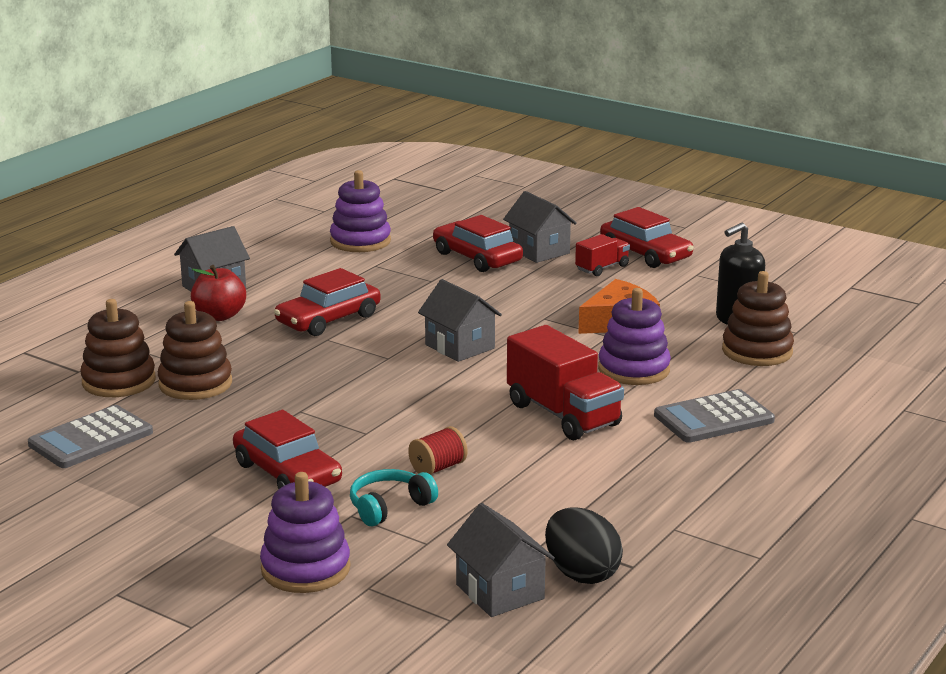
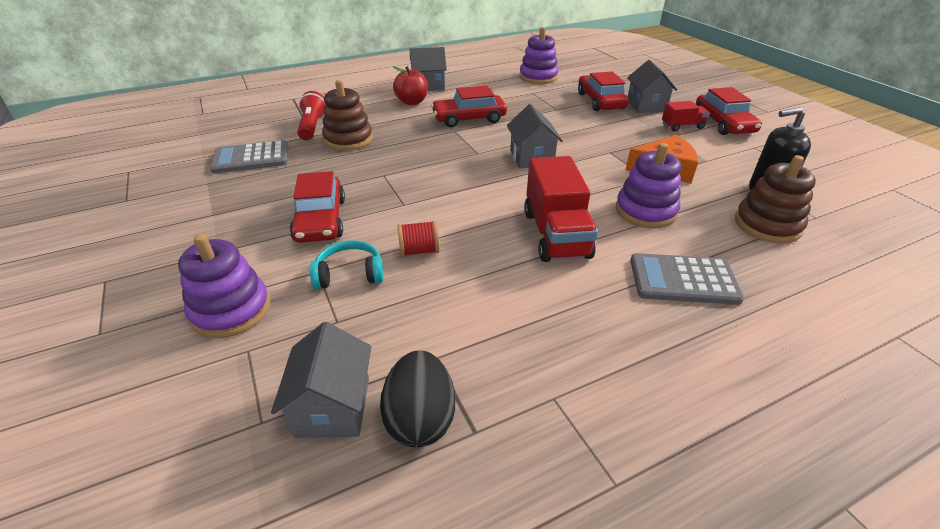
camera: 30 degrees right, 15 degrees up
brown stacking toy [80,299,156,397] -> red flashlight [297,91,326,140]

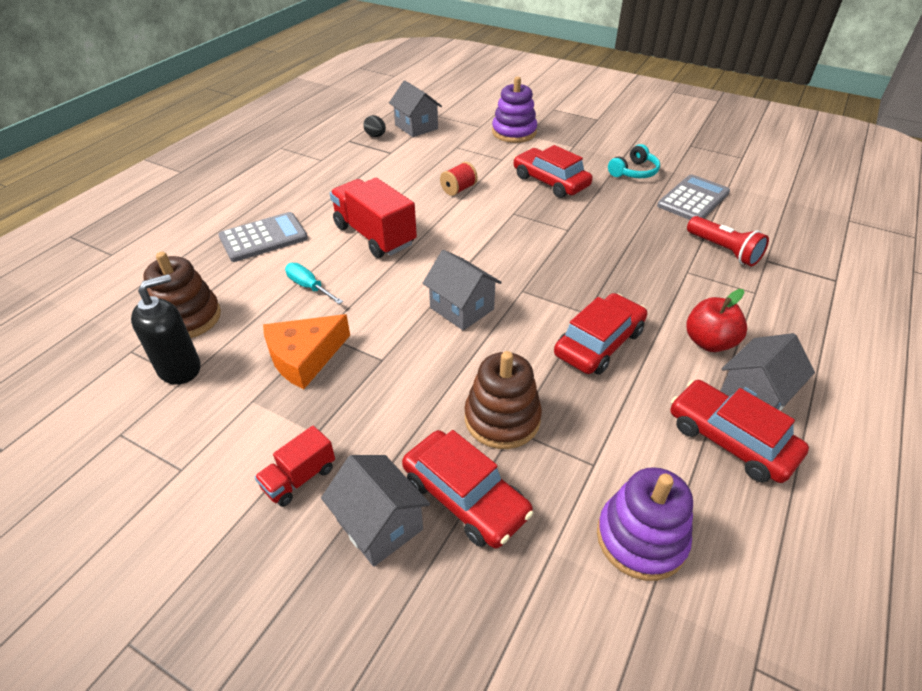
camera: 145 degrees right, 5 degrees up
turquoise headphones [310,240,384,289] -> turquoise headphones moved to [608,144,660,178]
brown stacking toy [322,80,373,151] -> brown stacking toy moved to [465,351,542,449]
black egg [380,350,455,448] -> black egg [363,115,386,137], size x0.58
purple stacking toy [615,143,681,228] -> turquoise screwdriver [285,263,343,304]
red car [696,87,762,135] -> red car moved to [670,380,809,483]

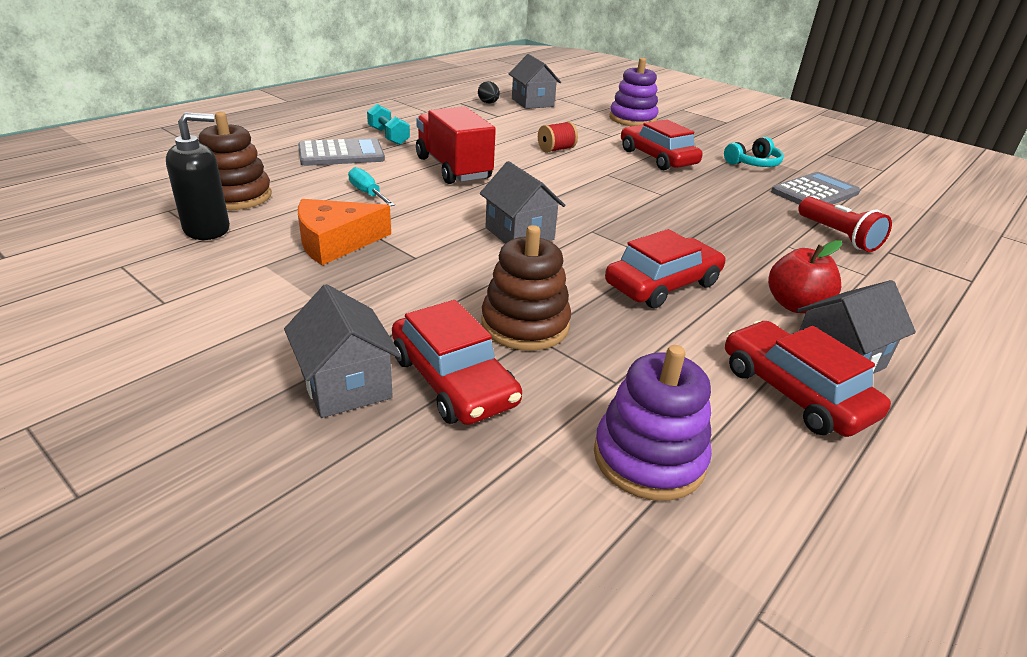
camera: 10 degrees right, 10 degrees down
red truck [255,426,335,507] -> none
none -> turquoise dumbbell [367,104,410,145]

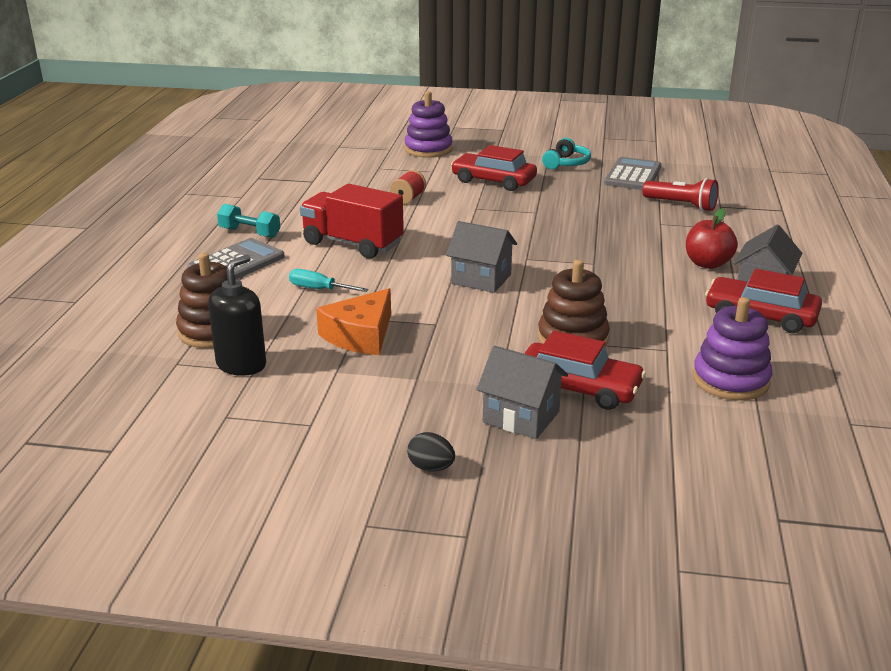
camera: 30 degrees left, 5 degrees down
black egg [478,81,500,103] -> black egg moved to [407,432,455,472]
grey house [509,54,561,109] -> none
red car [605,229,725,308] -> none

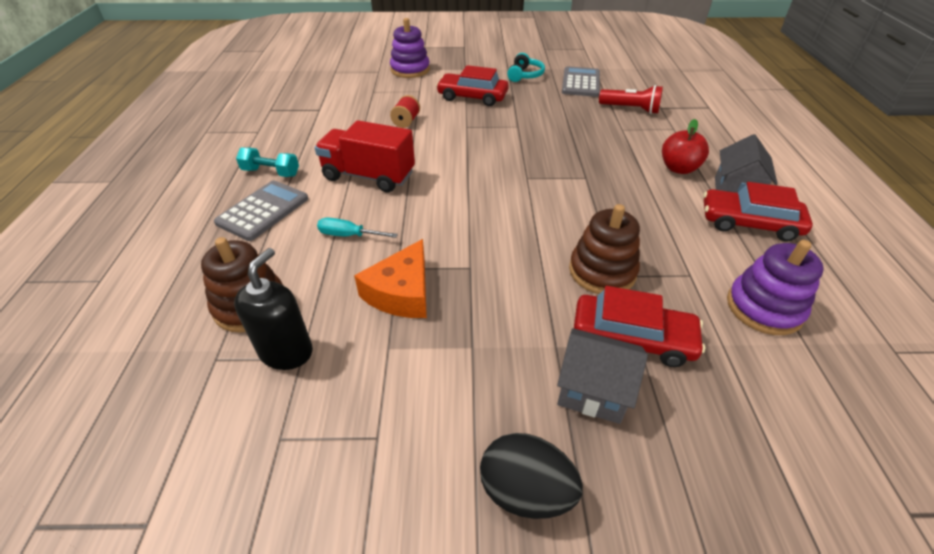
camera: 10 degrees left, 15 degrees up
black egg [407,432,455,472] -> black egg [480,433,583,519], size x1.72
grey house [446,221,517,293] -> none

